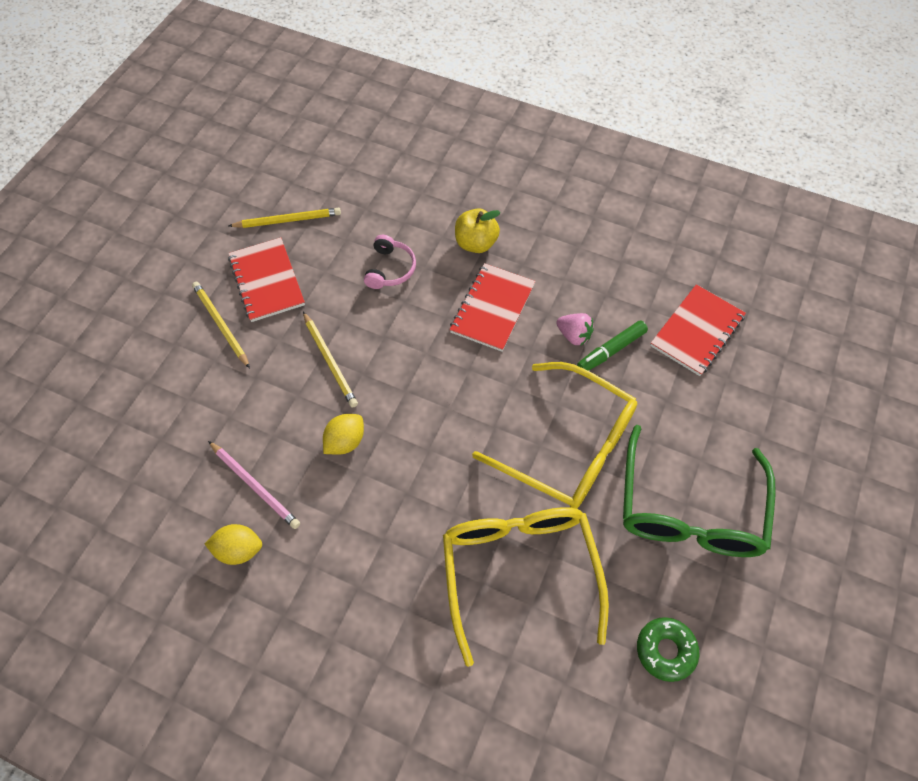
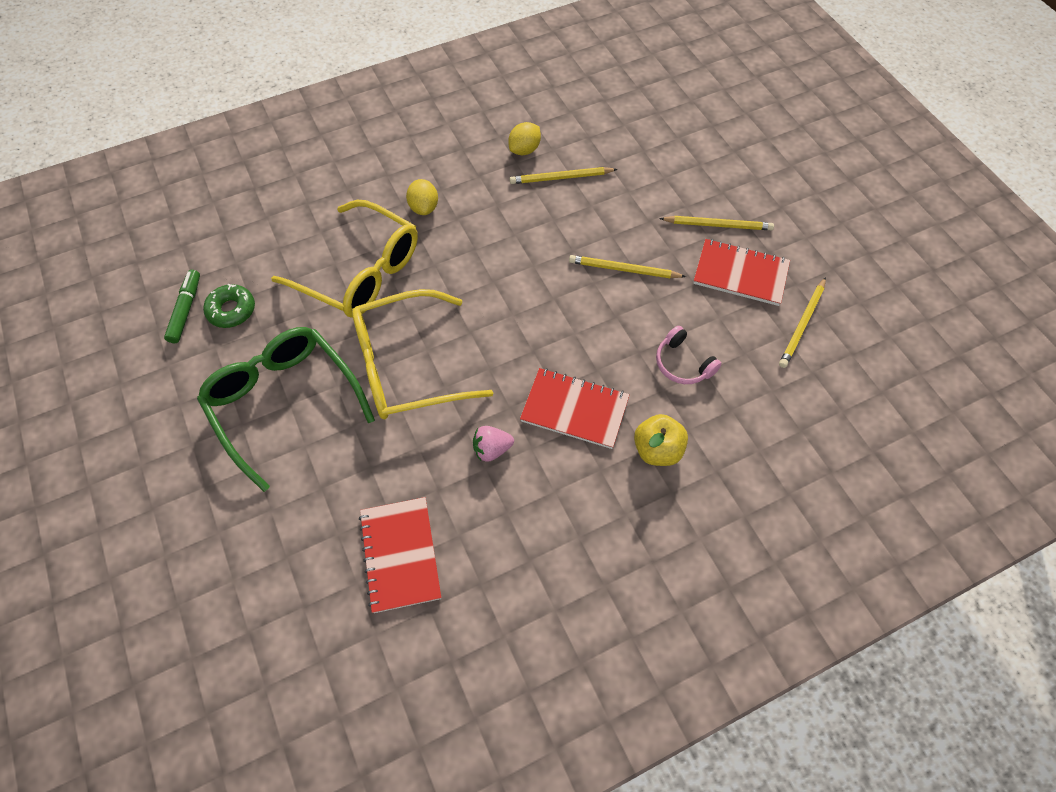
camera: 130 degrees right, 0 degrees up
pink pencil [208,441,300,529] -> yellow pencil [510,167,618,184]
yellow lemon [323,414,364,455] -> yellow lemon moved to [406,179,438,215]
red notebook [450,263,535,352] -> red notebook turned 45 degrees counterclockwise [520,368,630,449]
green marker [577,320,648,371] -> green marker moved to [164,270,200,343]

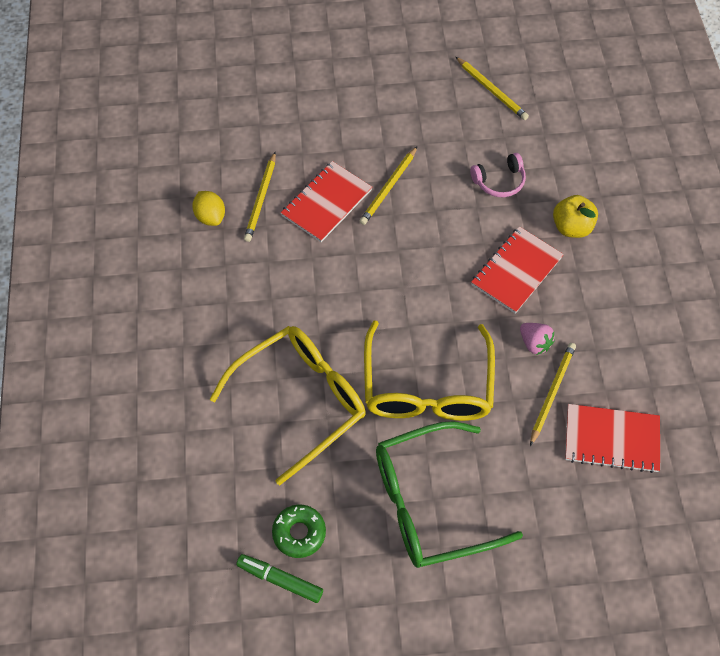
camera: 70 degrees left, 0 degrees up
yellow lemon [406,179,438,215] -> none
pink strawberry [473,426,514,462] -> pink strawberry turned 45 degrees counterclockwise [520,323,555,355]
yellow pencil [659,216,774,230] -> yellow pencil moved to [530,343,576,446]
red notebook [693,239,790,306] -> red notebook moved to [281,161,372,242]

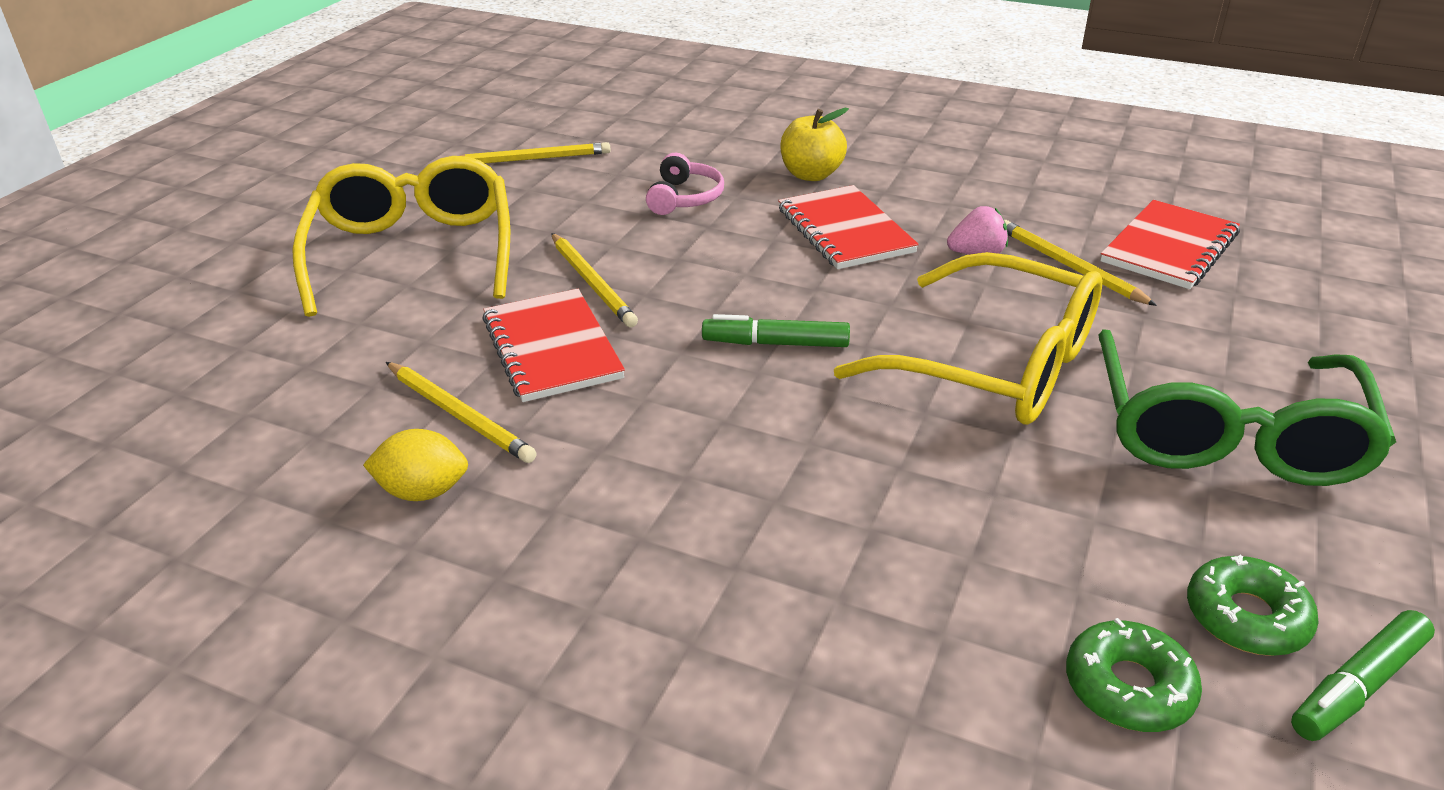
camera: 60 degrees left, 25 degrees down
yellow glasses [210,326,366,485] -> yellow glasses moved to [292,156,510,317]
none -> green marker [702,314,850,347]
none -> green donut [1066,618,1202,732]

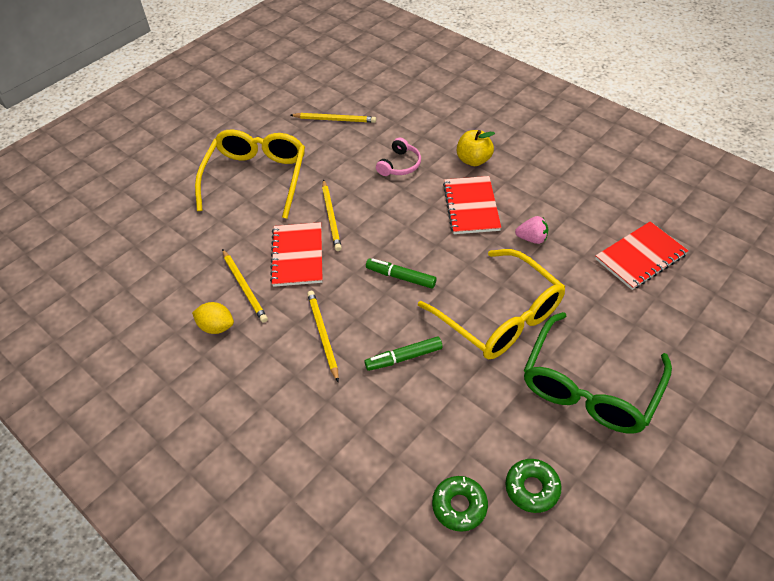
camera: 20 degrees right, 15 degrees up
yellow pencil [1004,220,1157,306] -> yellow pencil moved to [307,291,339,382]
green marker [1291,610,1435,741] -> green marker moved to [365,336,443,371]

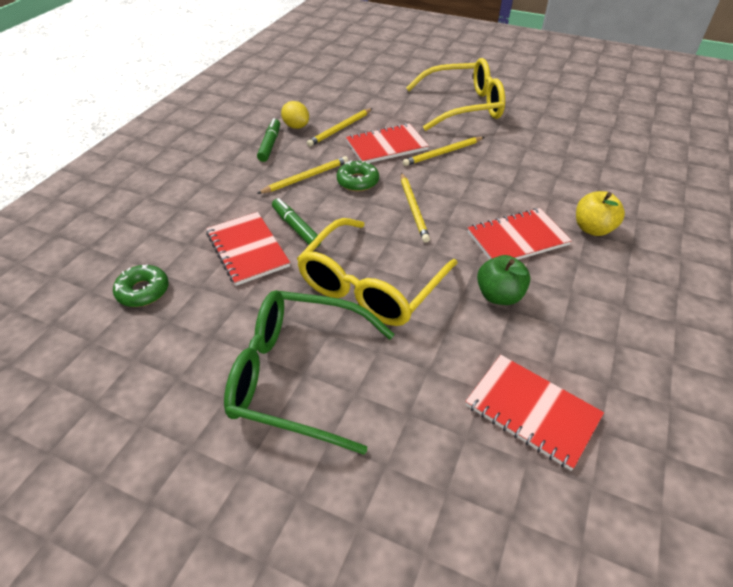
camera: 70 degrees right, 5 degrees down
yellow lemon [192,302,234,334] -> yellow lemon turned 45 degrees counterclockwise [281,101,309,129]
yellow pencil [291,113,376,123] -> yellow pencil moved to [401,173,430,242]
green marker [366,258,436,289] -> green marker moved to [257,118,280,162]
pink headphones [376,138,421,176] -> none
green donut [506,459,562,513] -> green donut moved to [337,161,379,192]
pink strawberry [515,216,548,244] -> green apple [477,255,530,305]
none -> red notebook [206,212,290,286]

